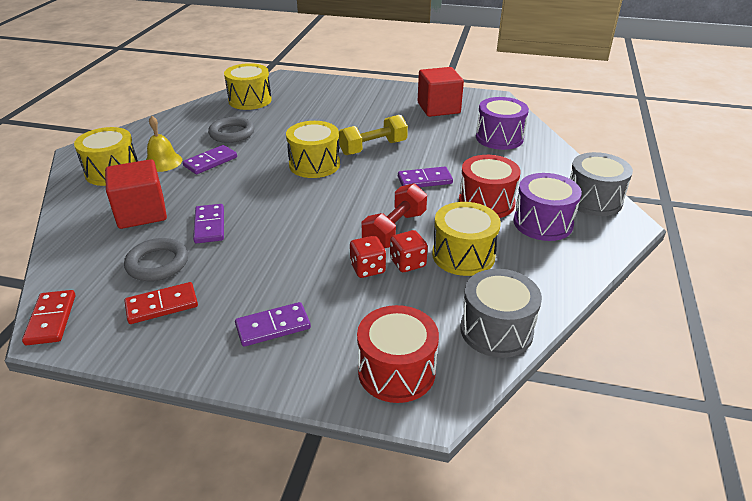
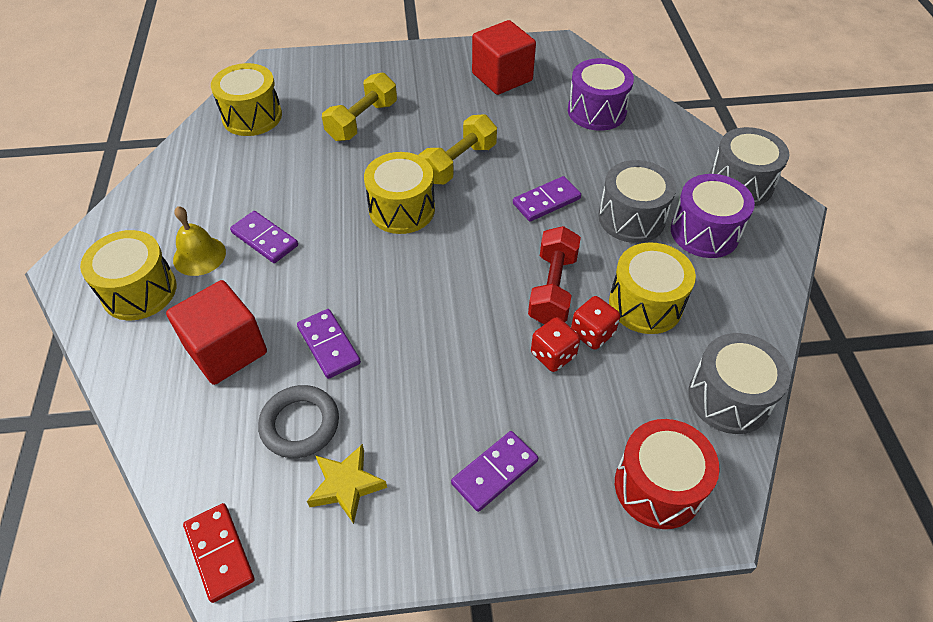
camera: 20 degrees left, 15 degrees up
red domino [124,282,198,324] -> yellow star [307,444,387,524]
purple domino [183,145,237,174] -> purple domino turned 75 degrees counterclockwise [230,211,298,263]
grey ring [208,117,254,143] -> none
red drum [459,155,521,218] -> grey drum [598,160,676,243]
none -> yellow dumbbell [322,73,397,141]

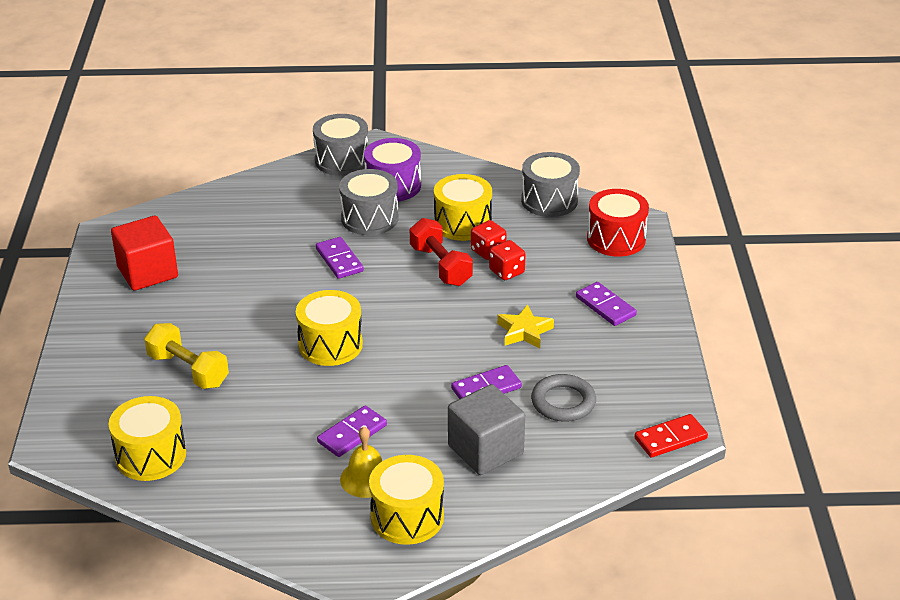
camera: 85 degrees left, 15 degrees down
red cube [166,280,267,385] -> grey cube [448,384,525,475]
yellow star [307,444,387,524] -> yellow star moved to [497,304,554,348]
yellow dumbbell [419,114,497,185] -> none
red dumbbell [528,226,581,325] -> red dumbbell turned 45 degrees clockwise [410,218,473,286]
purple drum [568,58,634,131] -> none

